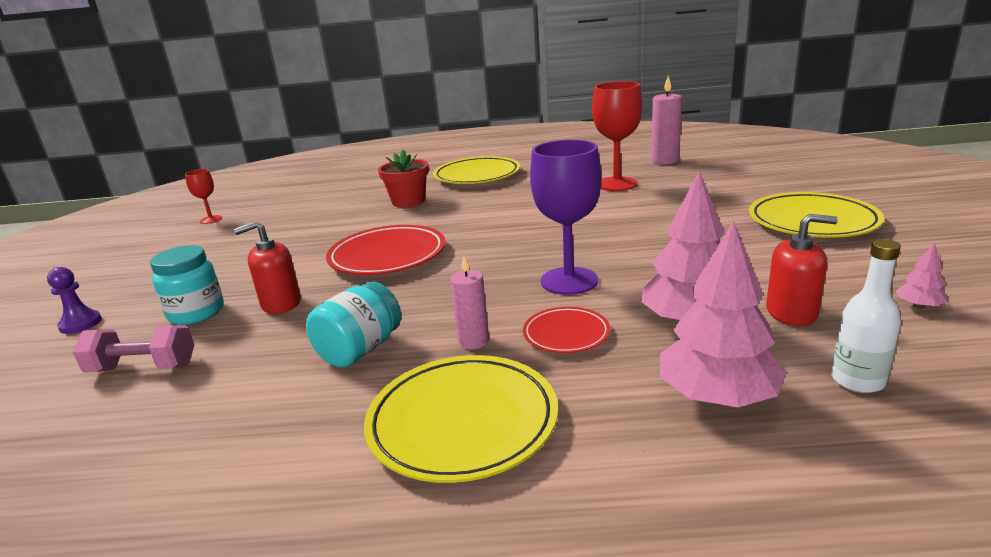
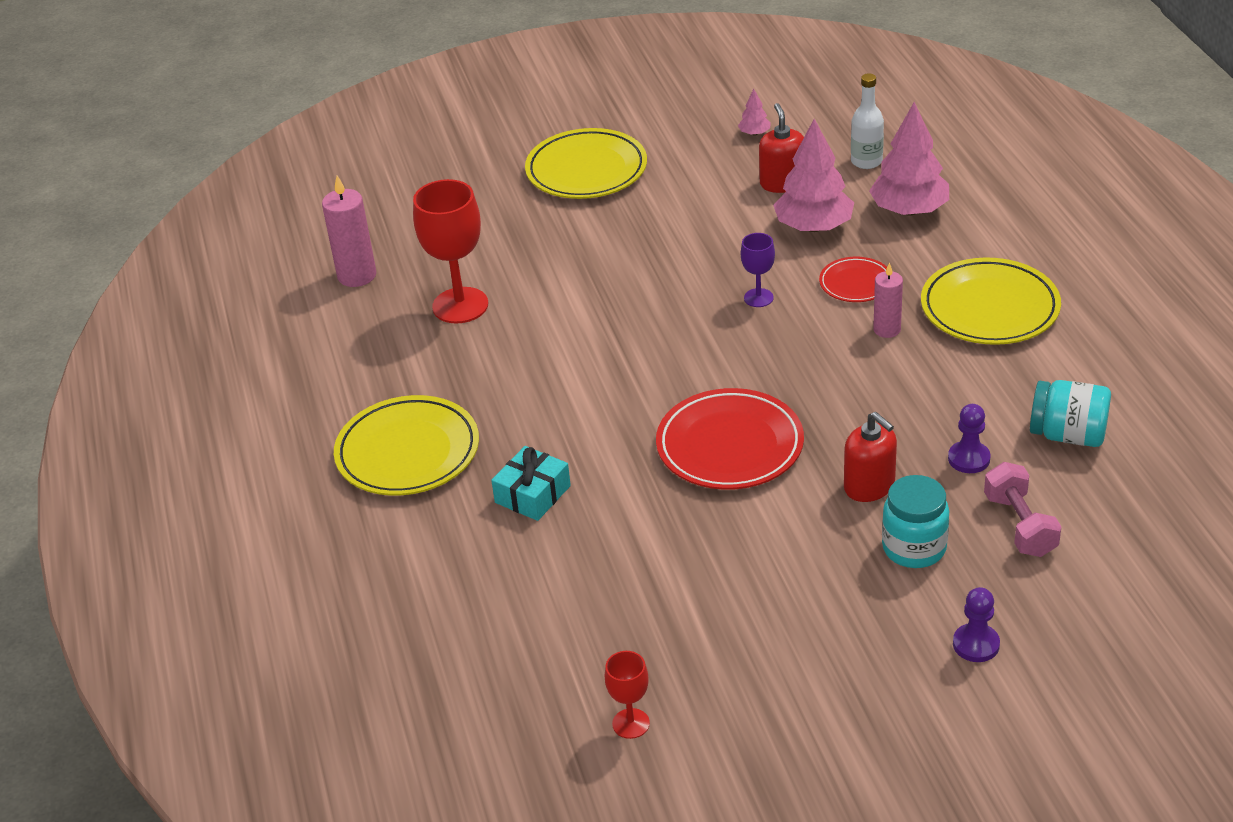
camera: 105 degrees left, 15 degrees up
turquoise jar [306,281,401,368] -> turquoise jar moved to [1030,380,1111,447]
red flower pot [378,150,429,207] -> turquoise gift [491,446,571,521]
purple goblet [530,140,602,295] -> purple goblet [741,233,775,307], size x0.52
none -> purple pawn [948,404,991,473]

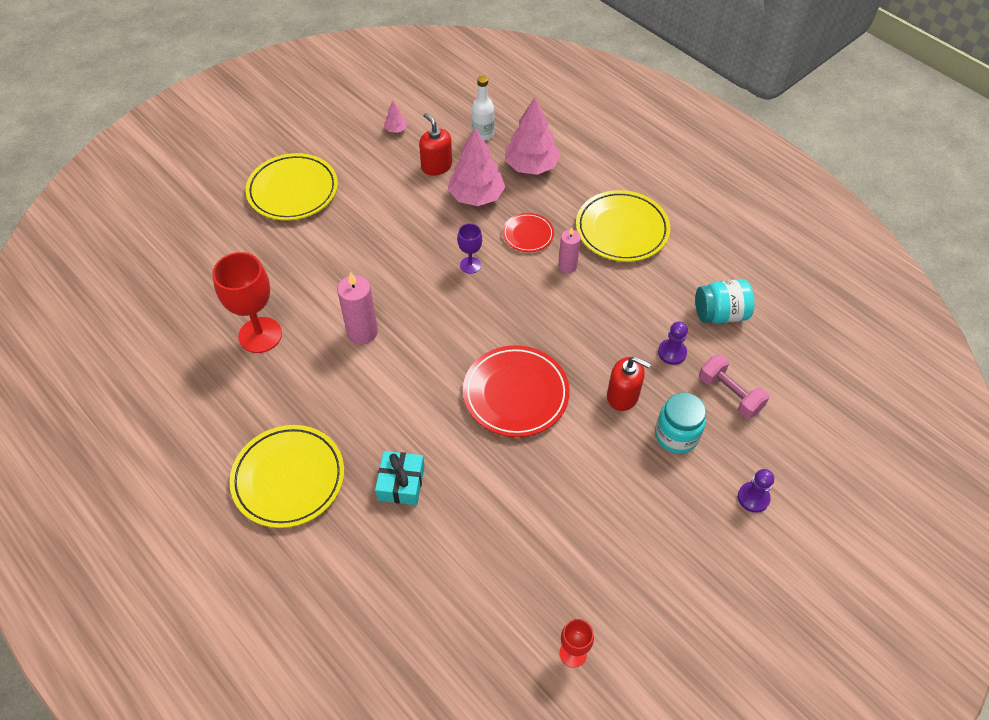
camera: 30 degrees left, 15 degrees up
pink candle [322,176,376,287] -> pink candle moved to [337,272,378,344]

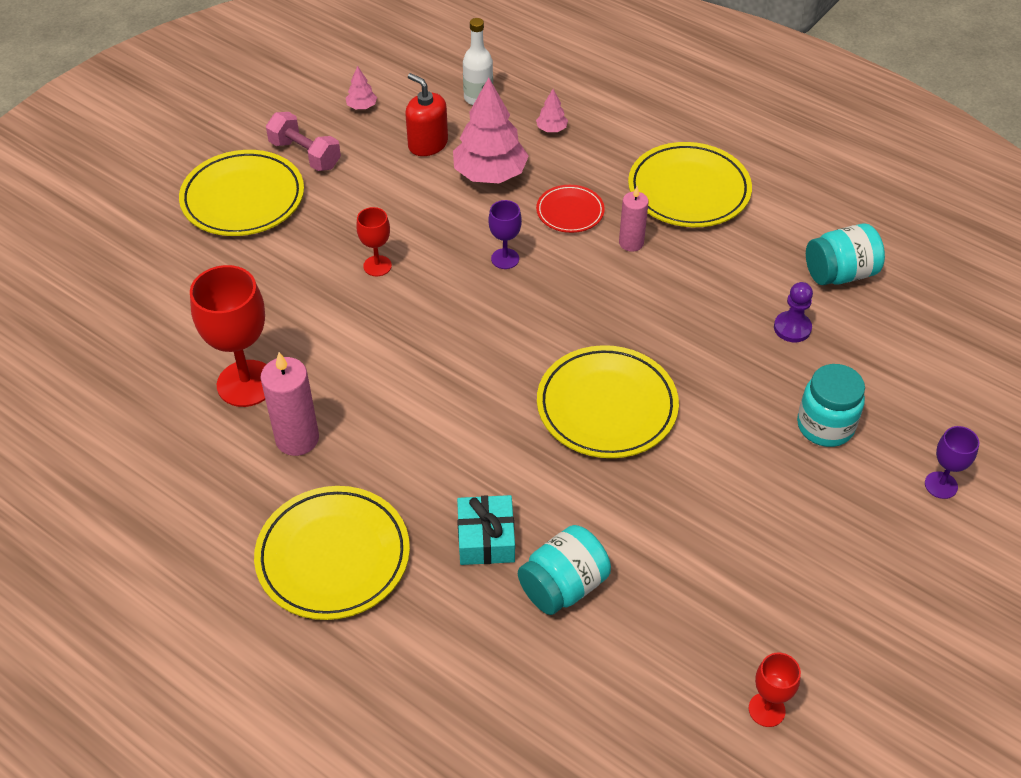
camera: 10 degrees left, 5 degrees down
pink candle [337,272,378,344] -> pink candle moved to [260,352,319,456]
red plate [463,345,570,437] -> yellow plate [537,345,679,458]
pink tree [505,97,560,175] -> pink tree [536,89,568,132], size x0.44
red soap dispenser [607,357,651,411] -> none
pink dumbbell [699,354,769,419] -> pink dumbbell moved to [266,112,341,171]
purple pawn [738,469,774,513] -> purple goblet [925,426,979,499]
none -> red goblet [356,207,392,276]
none -> turquoise jar [518,525,611,615]

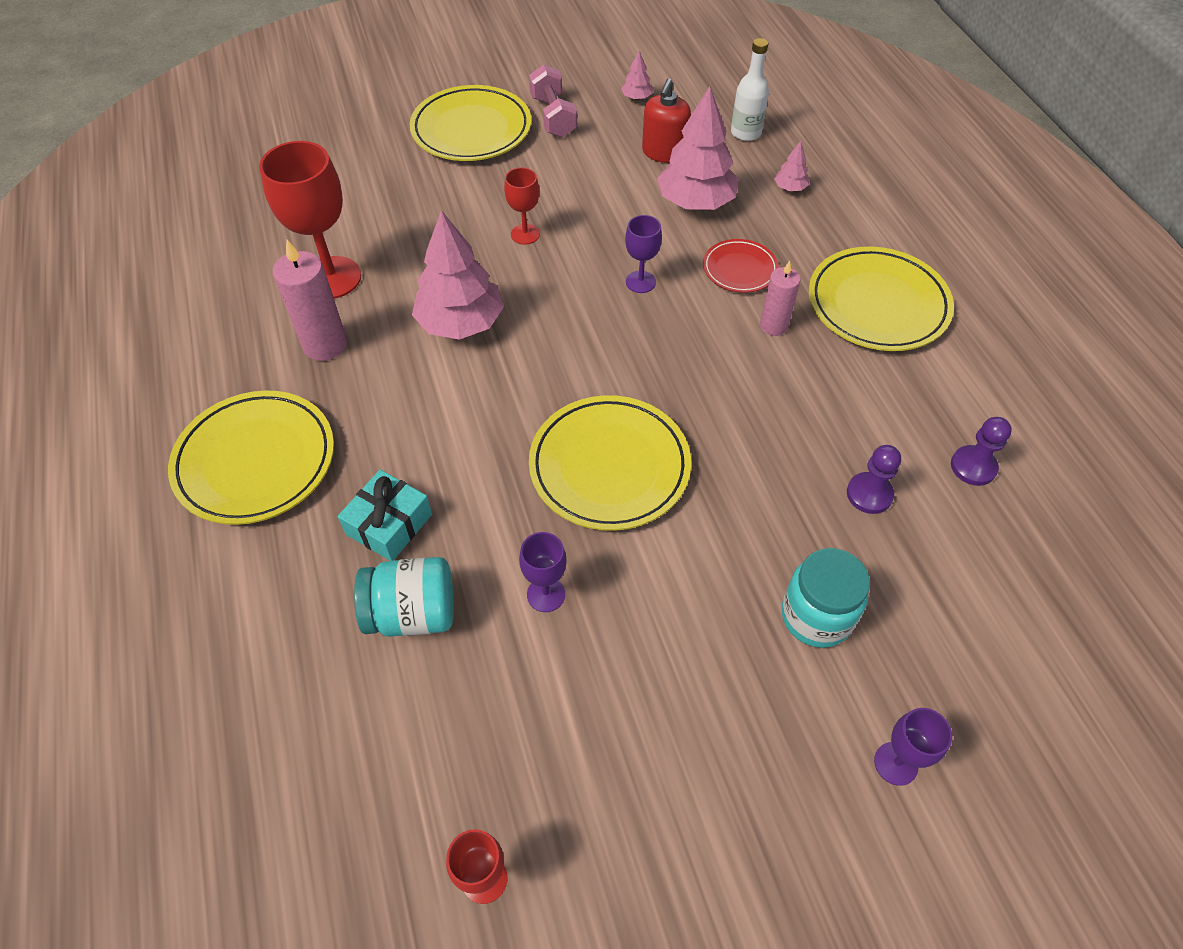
camera: 35 degrees right, 5 degrees up
red soap dispenser [405,73,448,156] -> red soap dispenser turned 150 degrees counterclockwise [642,79,691,163]
turquoise jar [806,223,885,285] -> purple pawn [951,417,1012,486]
none -> pink tree [412,210,504,340]
none -> purple goblet [519,532,567,612]

